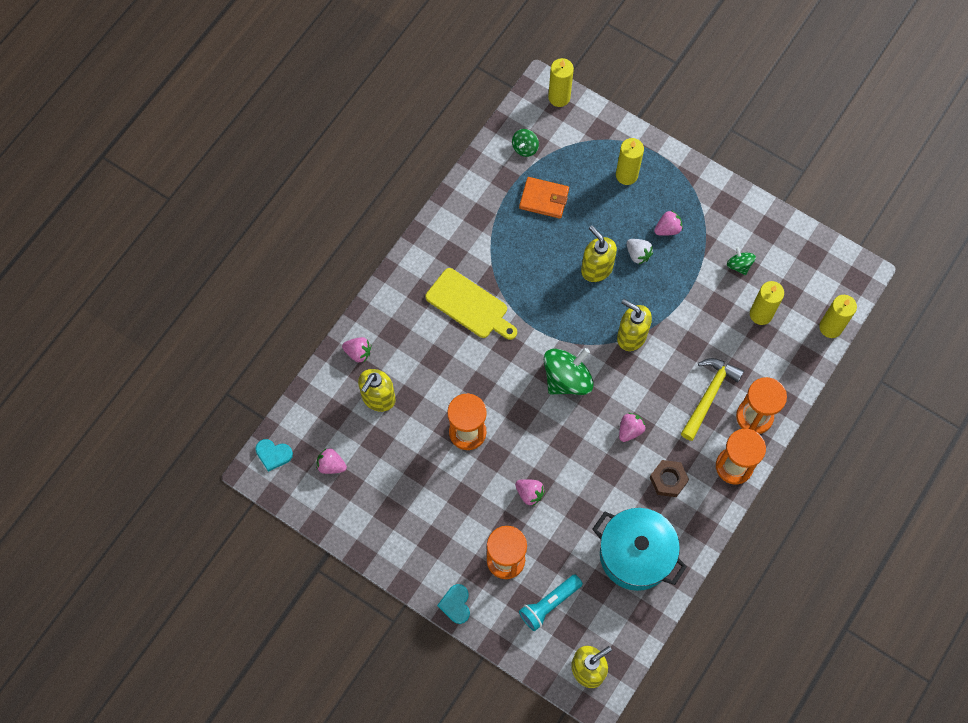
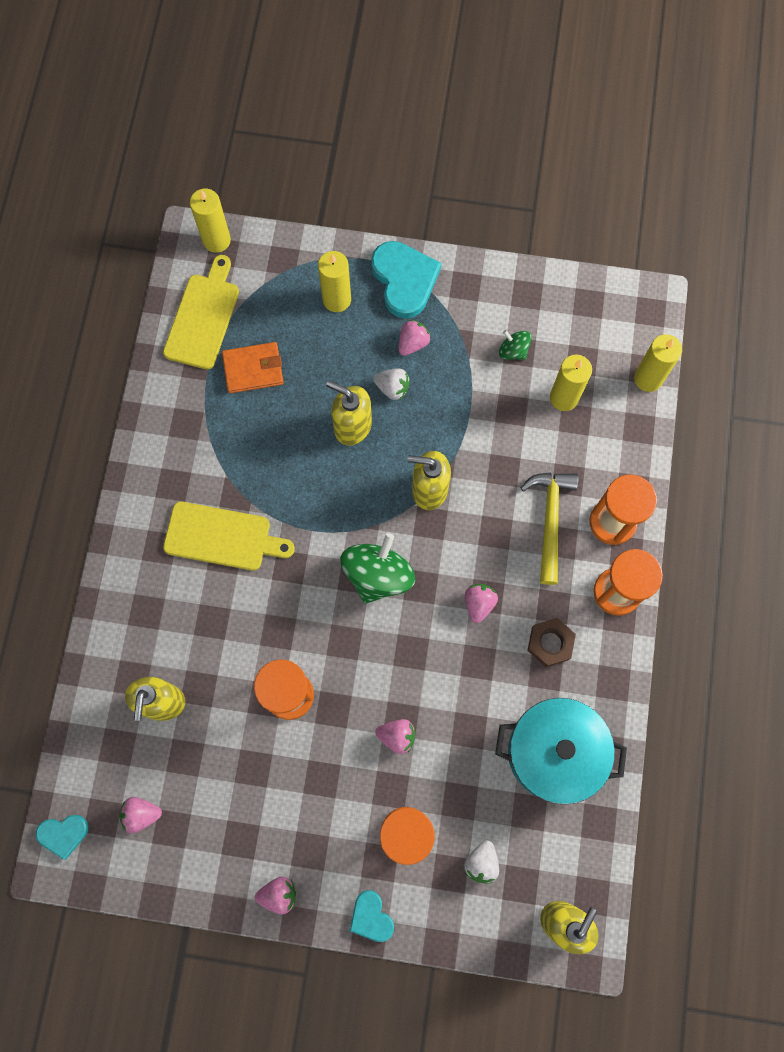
camera: 25 degrees left, 5 degrees up
pink strawberry [342,337,371,362] -> pink strawberry moved to [255,877,296,914]
green spinning top [512,129,539,157] -> yellow cutting board [163,255,239,370]
turquoise flashlight [519,574,583,631] -> white strawberry [464,841,499,883]
none -> turquoise heart [371,241,441,318]

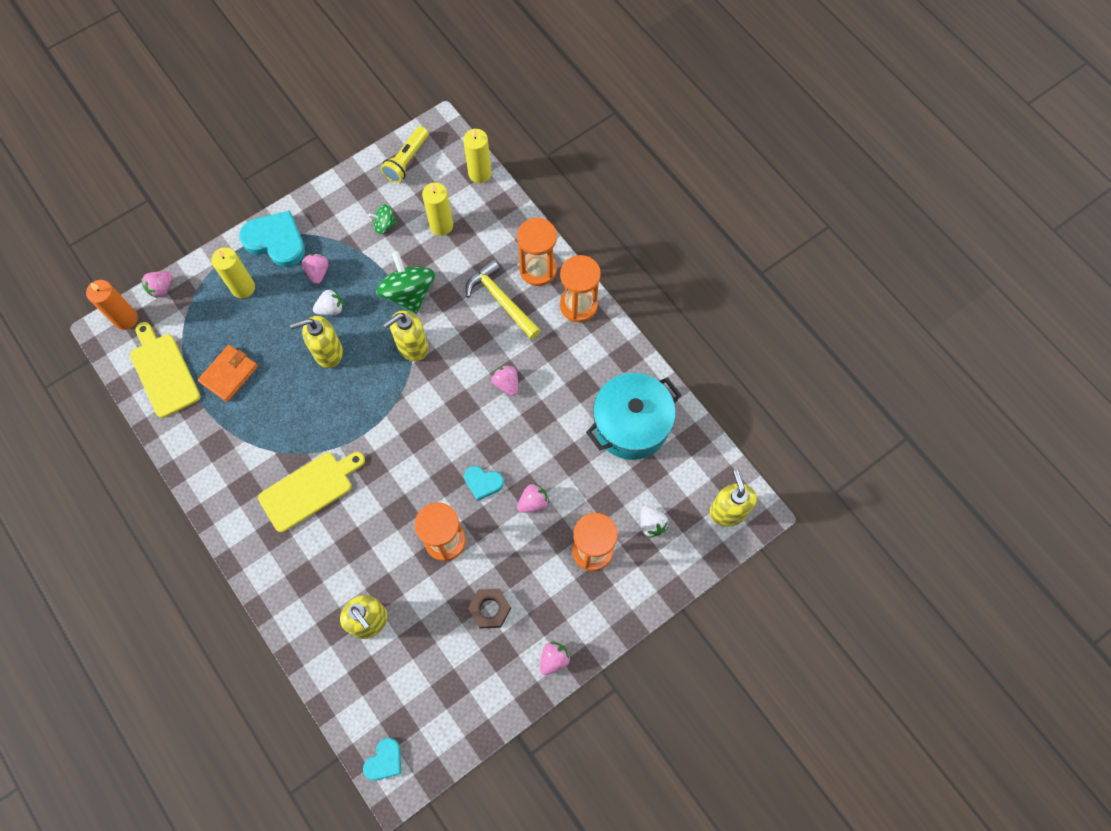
camera: 45 degrees left, 5 degrees down
pink strawberry [119,797,162,833] -> pink strawberry moved to [141,271,173,298]
yellow candle [190,188,231,253] -> orange candle [86,280,138,330]
green spinning top [340,533,415,604] -> green spinning top moved to [376,251,435,314]
turquoise heart [350,890,394,942] -> turquoise heart moved to [464,466,504,501]
brown nut [527,618,576,667] -> brown nut moved to [468,589,511,628]
none -> yellow flashlight [380,126,428,183]

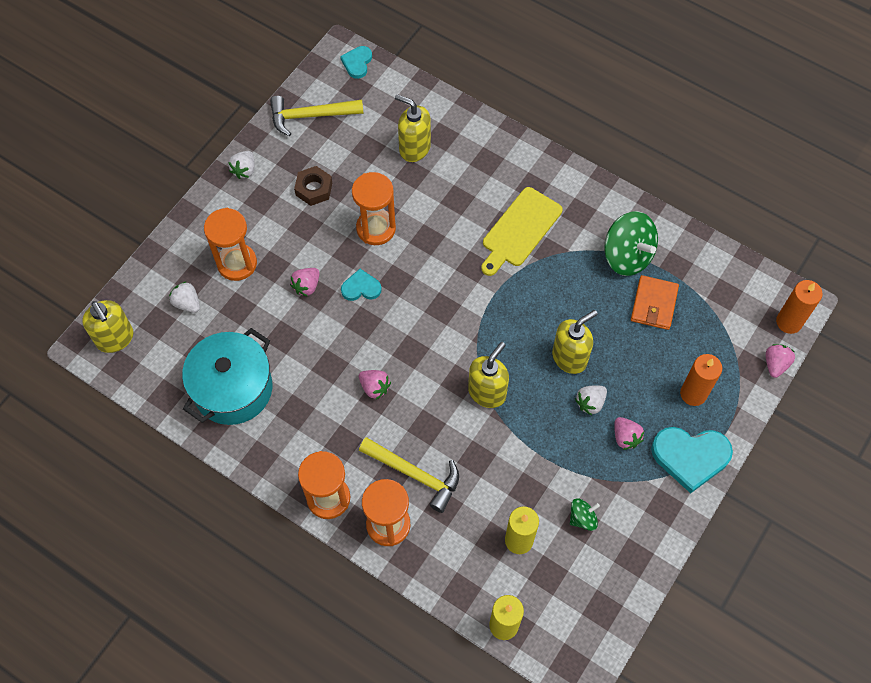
camera: 160 degrees right, 5 degrees down
yellow cutting board [130,322,200,418] -> none
yellow candle [211,247,255,298] -> orange candle [680,354,722,406]
green spinning top [376,251,435,314] -> green spinning top moved to [604,211,658,276]
yellow flashlight [380,126,428,183] -> none
pink strawberry [540,641,571,675] -> white strawberry [228,151,255,179]
none -> yellow hammer [270,96,364,136]

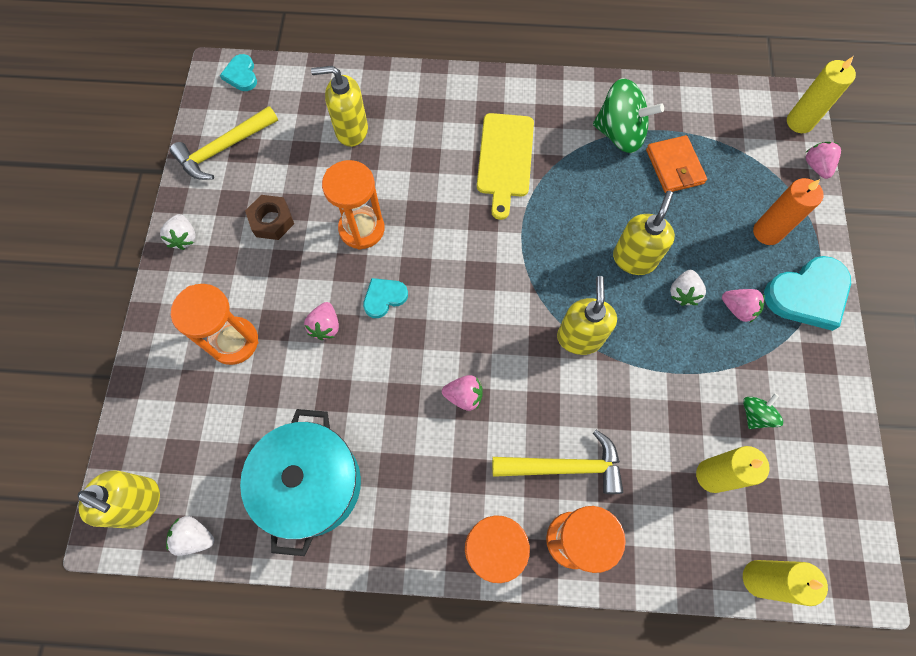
camera: 30 degrees left, 5 degrees up
white strawberry [169,281,200,313] -> white strawberry moved to [166,516,214,556]
orange candle [776,280,822,334] -> yellow candle [787,56,856,133]

